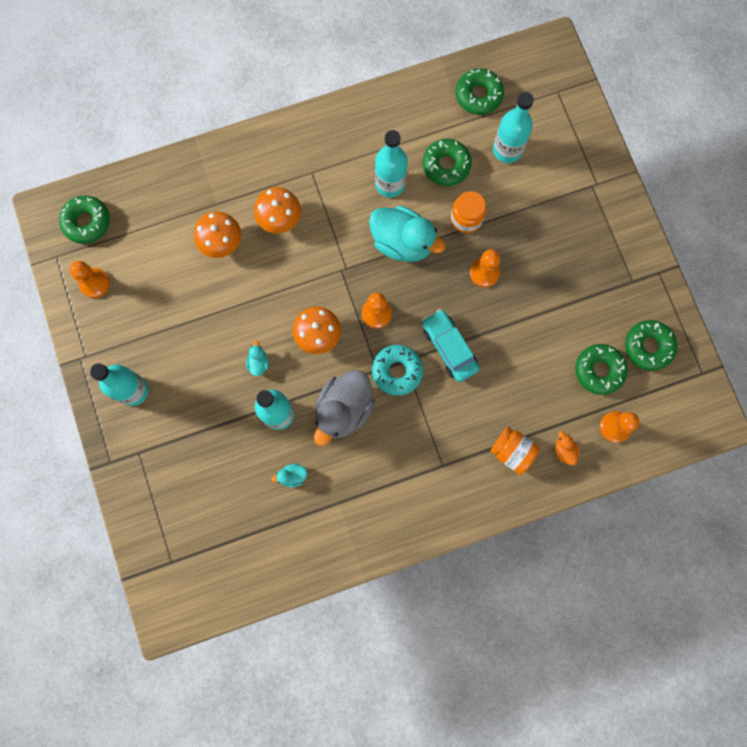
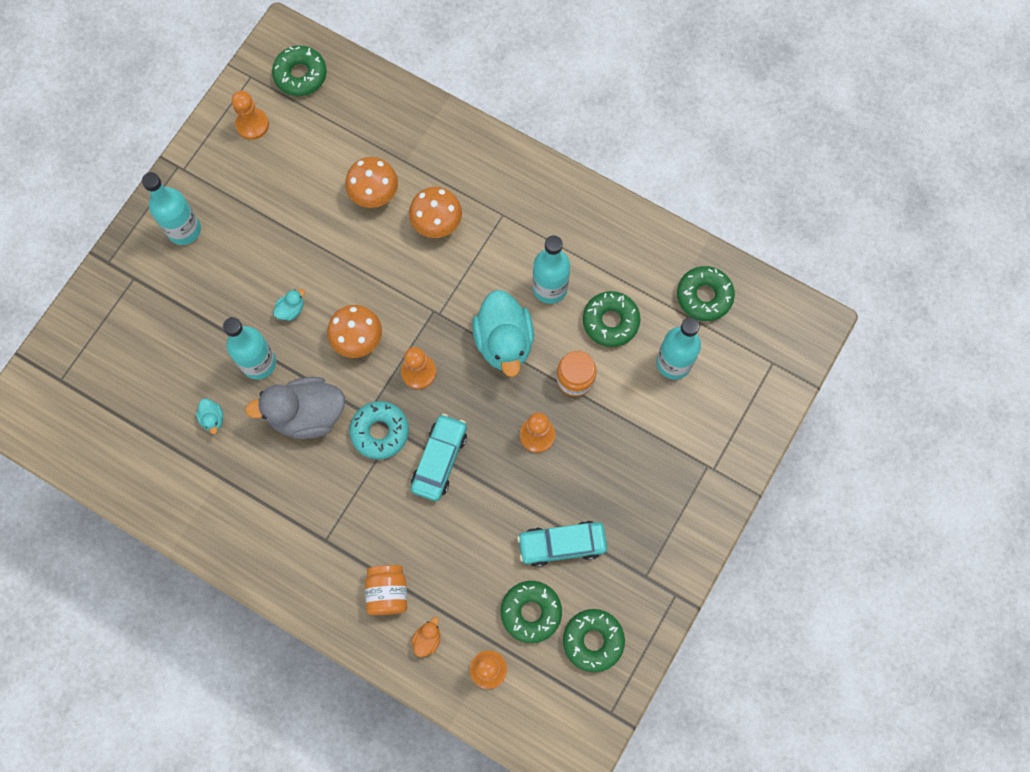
camera: 50 degrees right, 5 degrees down
turquoise duck [271,463,307,487] -> turquoise duck turned 150 degrees counterclockwise [196,398,223,434]
none -> turquoise car [517,521,607,567]

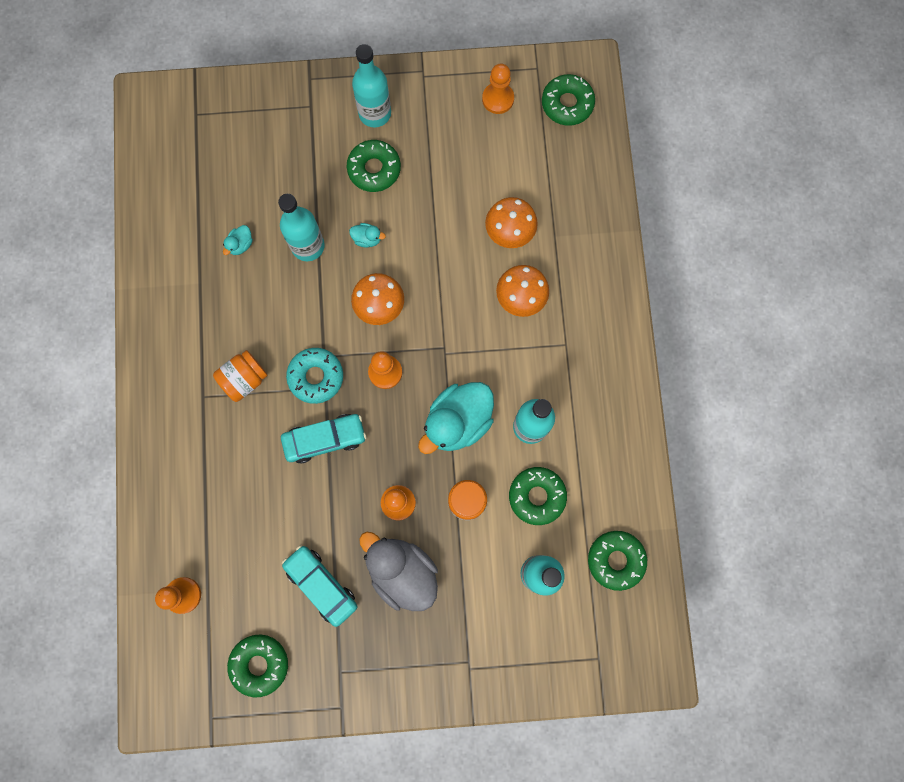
camera: 55 degrees right, 5 degrees up
grey duck [245,377,345,439] -> grey duck moved to [359,532,438,611]
orange jar [365,565,407,615] -> orange jar moved to [213,350,268,402]
orange duck [411,617,440,657] -> none
green donut [501,581,562,643] -> green donut moved to [347,140,401,192]

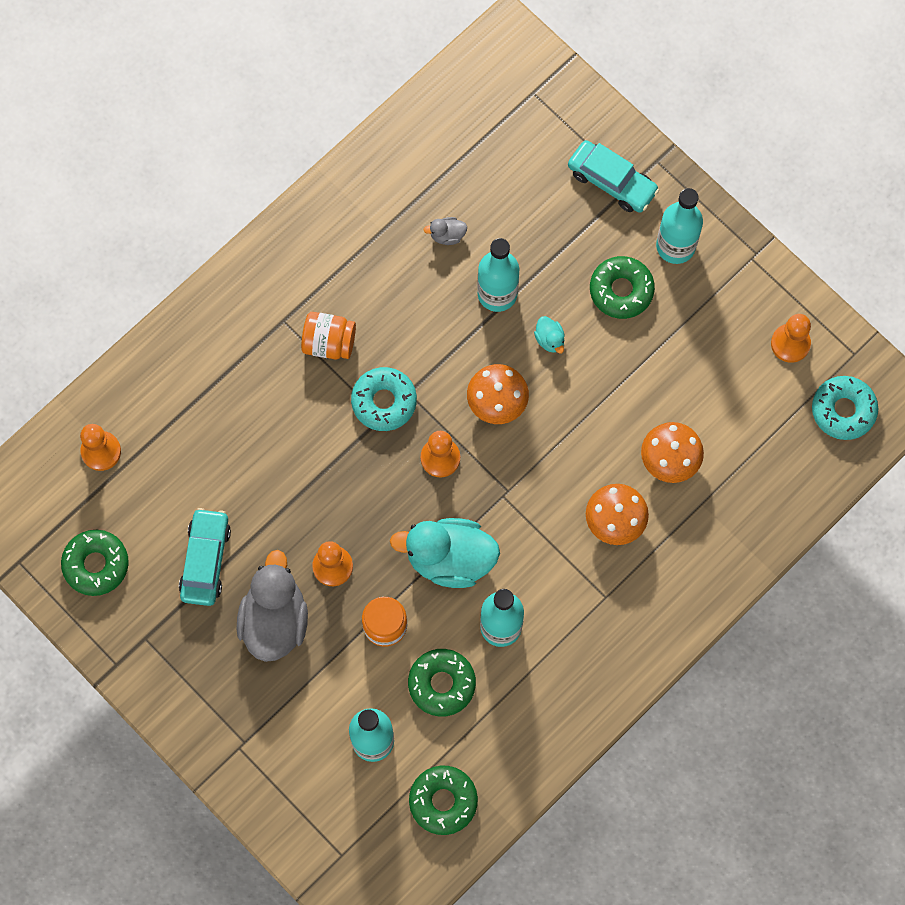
camera: 50 degrees right, 5 degrees down
turquoise duck [223,225,253,255] -> grey duck [424,217,467,245]
turquoise car [281,414,367,463] -> turquoise car moved to [568,140,659,213]
green donut [542,74,595,126] -> turquoise donut [812,376,878,440]

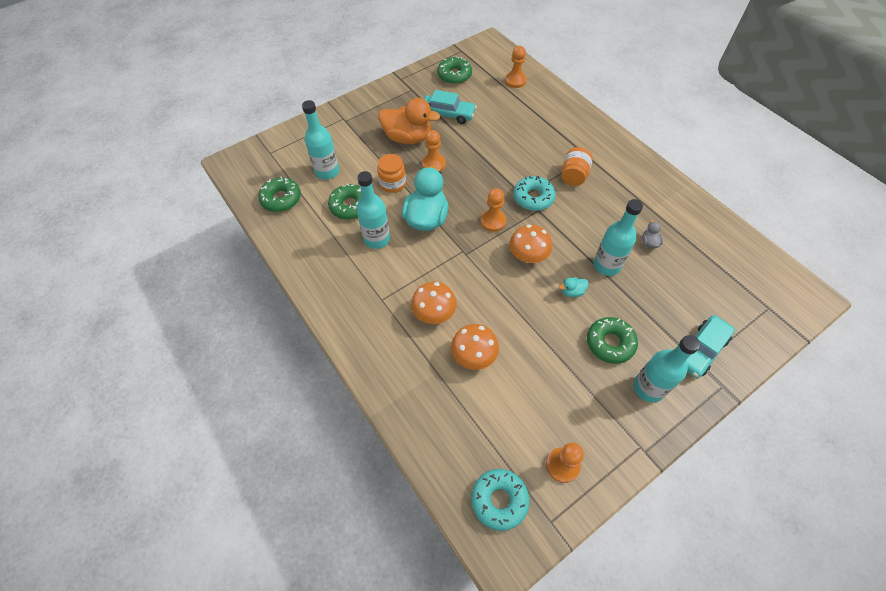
camera: 100 degrees right, 15 degrees down
grey duck [237,550,308,662] -> orange duck [379,98,440,144]

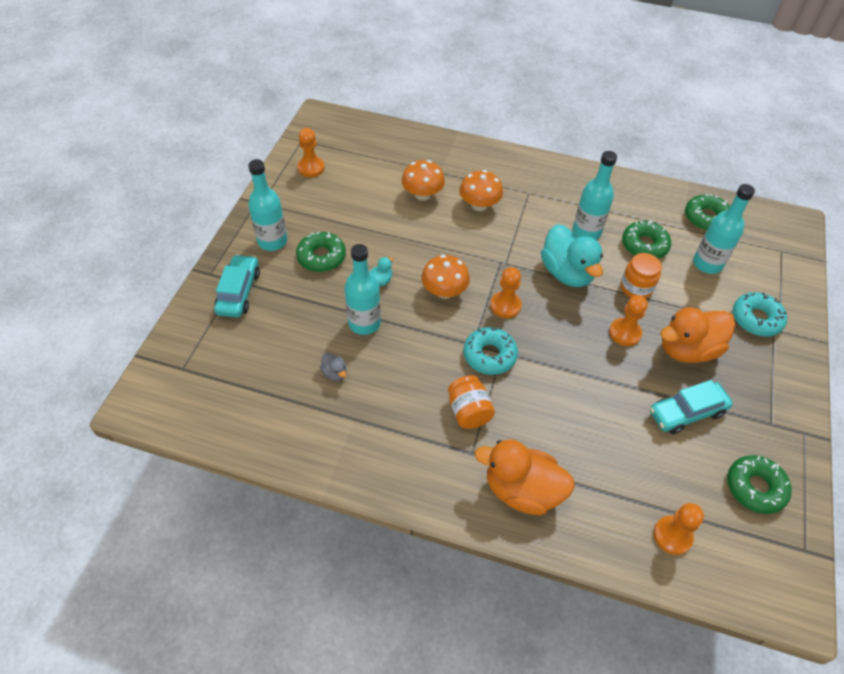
camera: 140 degrees right, 5 degrees down
turquoise donut [471,469,529,531] -> turquoise donut moved to [733,292,787,337]
none -> orange duck [474,440,575,515]

